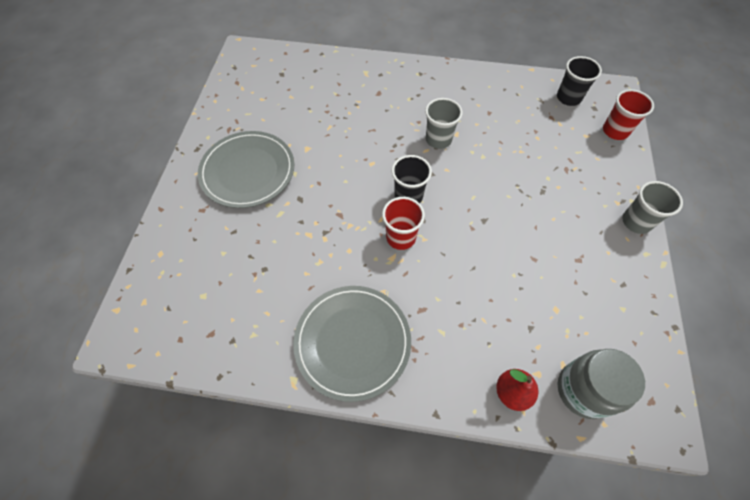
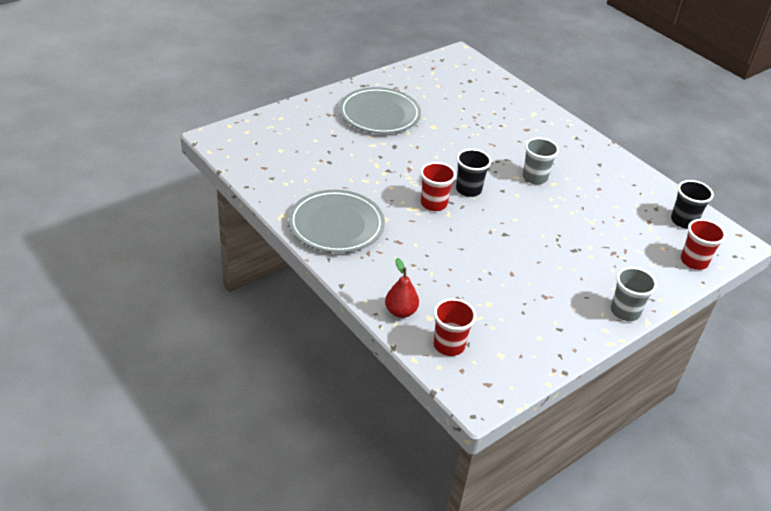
camera: 40 degrees right, 20 degrees down
grey jar [558,349,645,419] -> red cup [434,298,476,356]

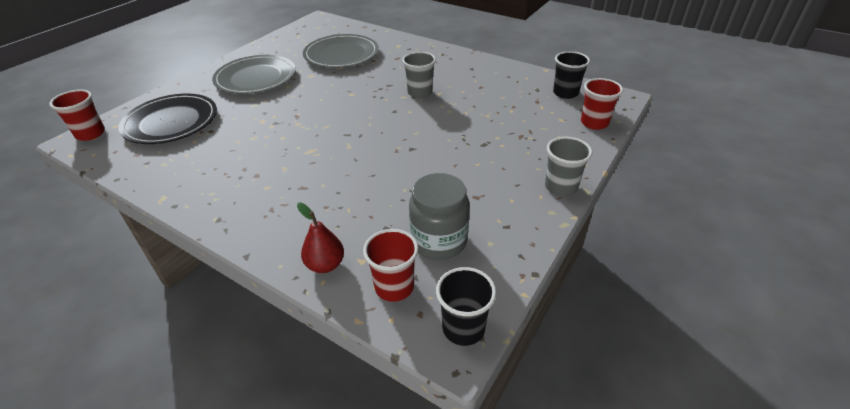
camera: 15 degrees left, 0 degrees up
grey plate [288,190,385,253] -> grey plate moved to [303,34,379,68]
red cup [420,162,456,211] -> red cup moved to [49,89,105,141]
black cup [456,149,491,197] -> black cup moved to [436,267,496,346]
none -> black plate [119,94,217,144]
none -> grey jar [409,173,469,260]

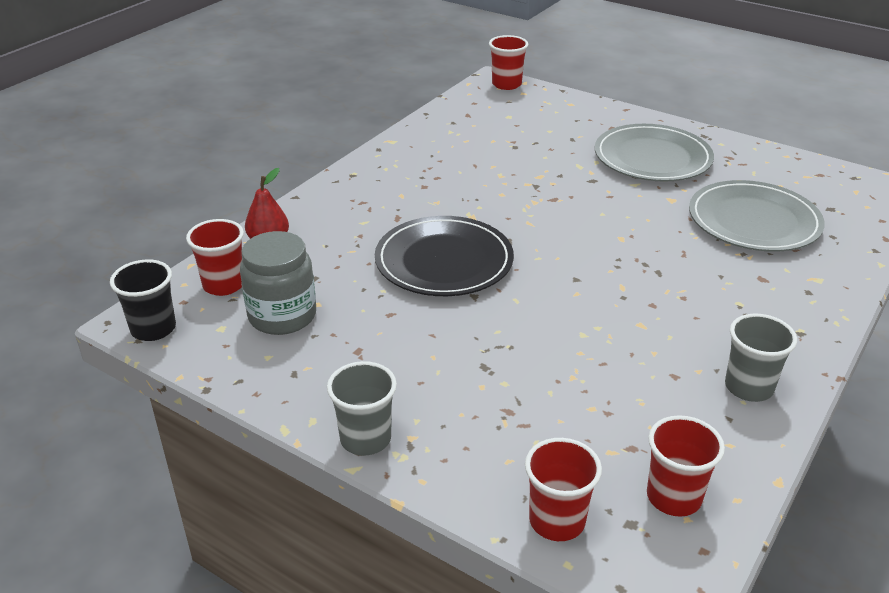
camera: 90 degrees right, 5 degrees down
black plate [119,94,217,144] -> black plate moved to [375,216,514,296]
grey cup [402,51,436,98] -> grey cup moved to [725,314,797,402]
black cup [553,51,590,99] -> red cup [647,415,725,517]

